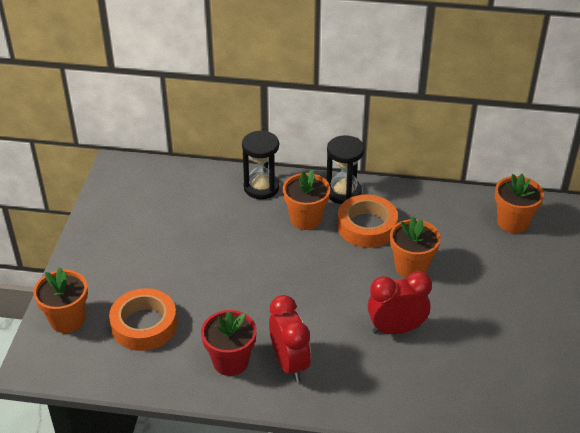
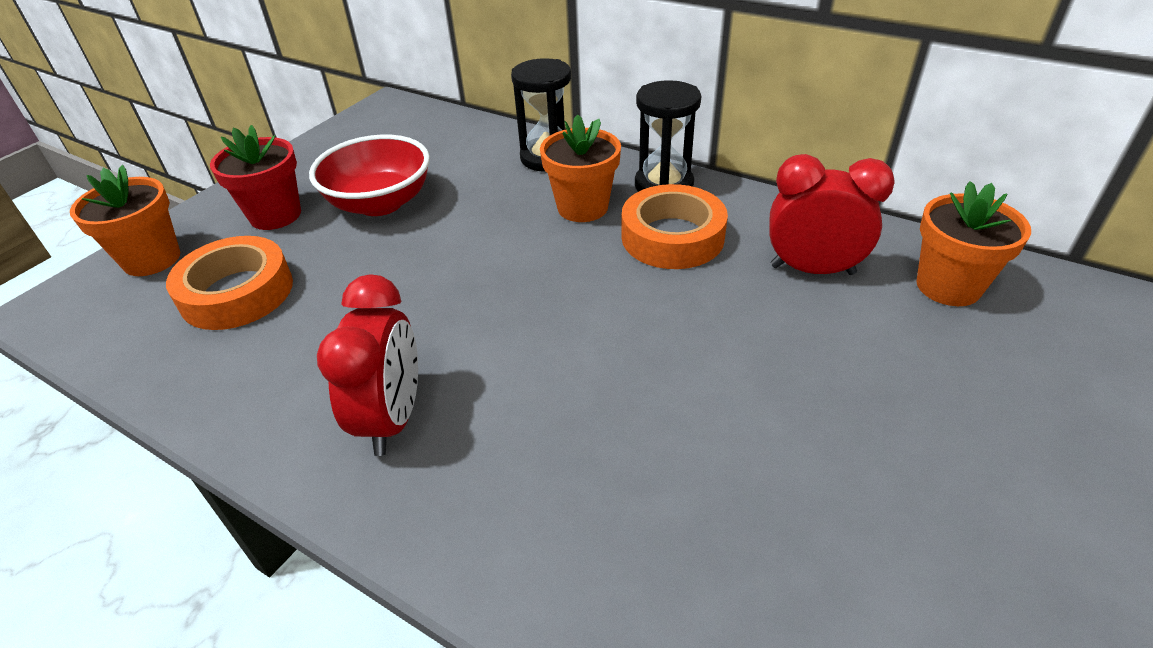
camera: 25 degrees right, 0 degrees up
red flower pot [201,310,257,376] -> red flower pot moved to [210,125,301,230]
red clock [368,271,432,334] -> red clock moved to [769,154,895,275]
orange flower pot [390,217,441,278] -> none
none -> red bowl [309,135,430,216]

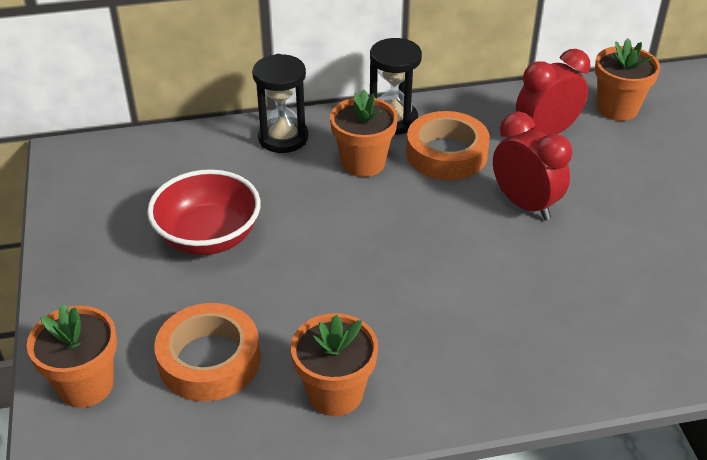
camera: 45 degrees left, 0 degrees up
red flower pot [210,125,301,230] -> none
red clock [317,274,418,456] -> red clock moved to [493,112,572,220]
none -> orange flower pot [291,313,378,416]

